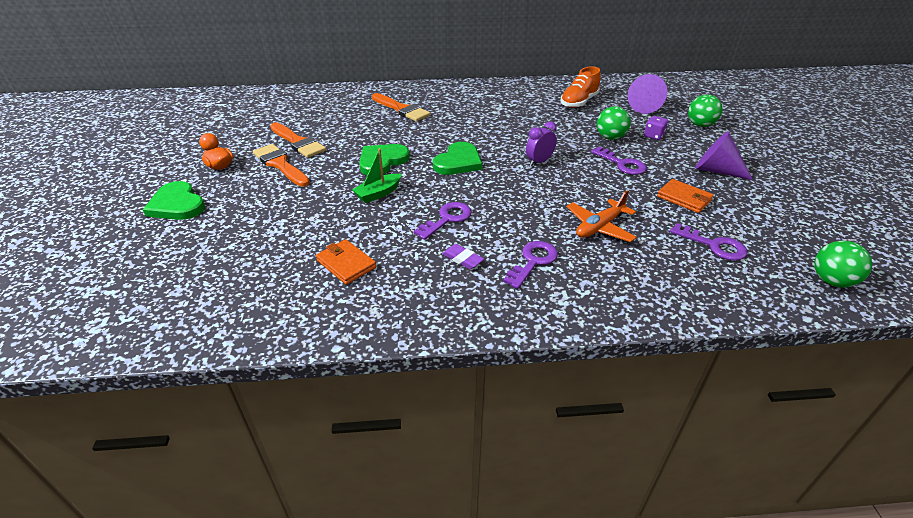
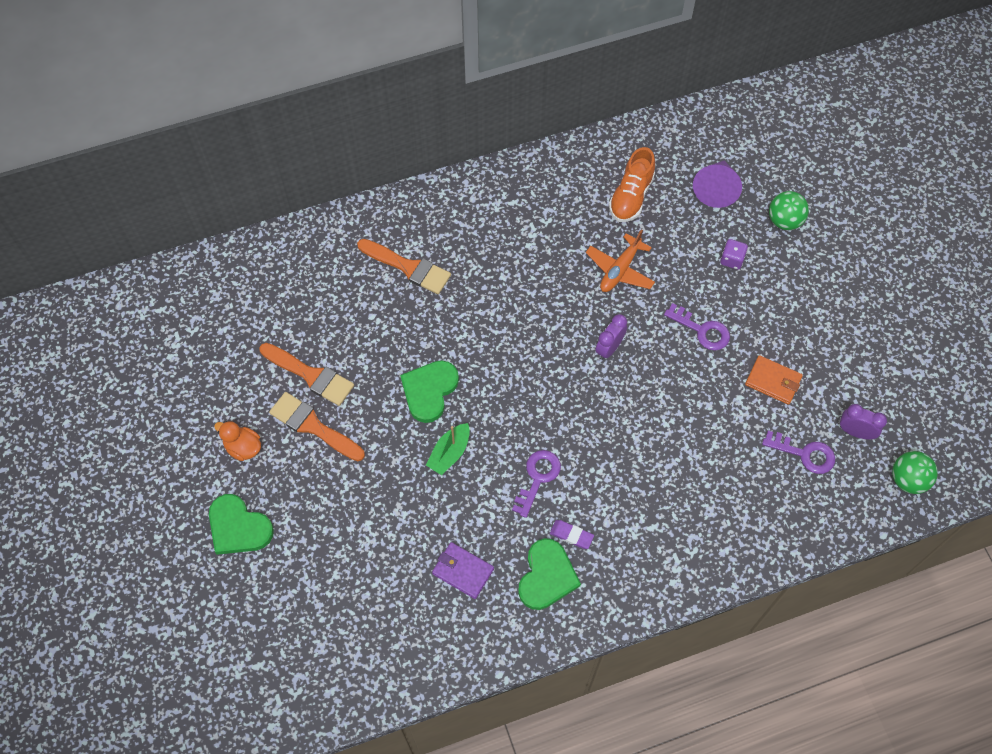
camera: 15 degrees left, 25 degrees up
orange wallet [316,239,376,285] -> purple wallet [432,542,494,599]
green heart [433,142,482,175] -> green heart moved to [518,538,581,610]
purple key [503,241,558,289] -> none
orange plane [566,190,637,242] -> orange plane moved to [586,229,655,292]
green ball [597,106,631,140] -> none
purple cone [695,131,753,180] -> none
none -> purple clock [840,404,887,440]

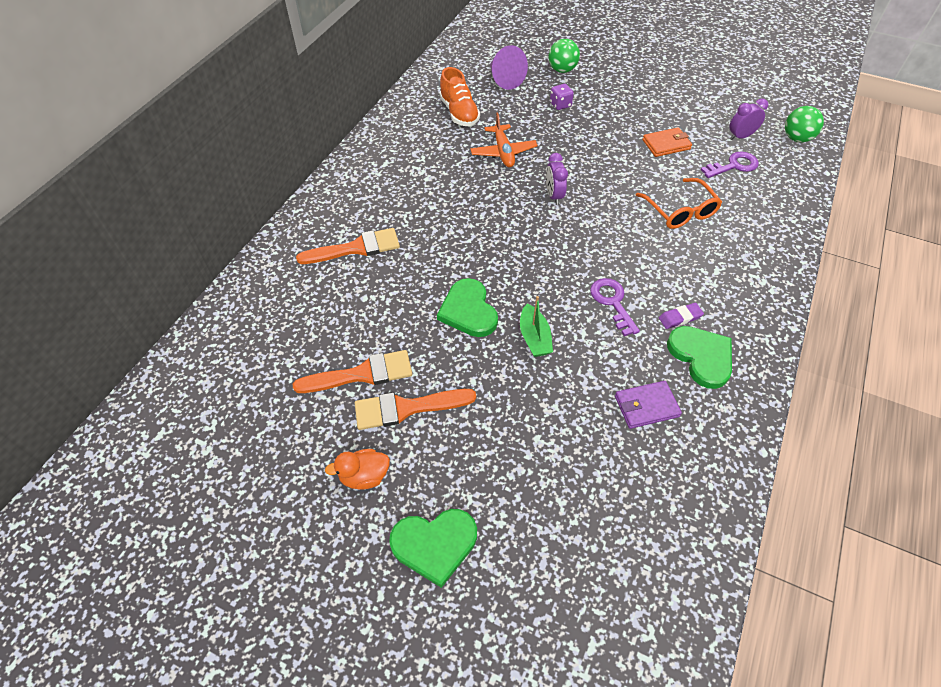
camera: 45 degrees left, 10 degrees down
purple key [664,303,730,350] -> none
none -> orange glasses [636,178,722,229]

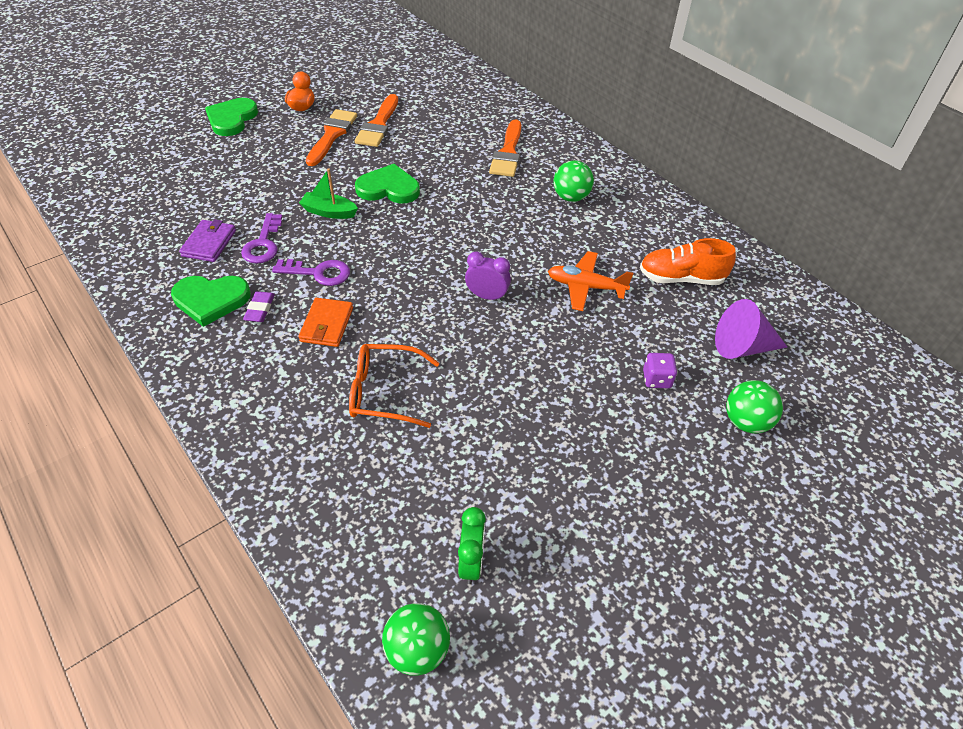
camera: 115 degrees right, 5 degrees down
orange wallet [642,127,692,157] -> orange wallet moved to [298,298,353,347]
purple key [701,152,759,178] -> purple key moved to [241,213,282,264]
purple clock [729,98,768,140] -> green clock [458,507,486,584]
none -> green ball [554,160,594,202]

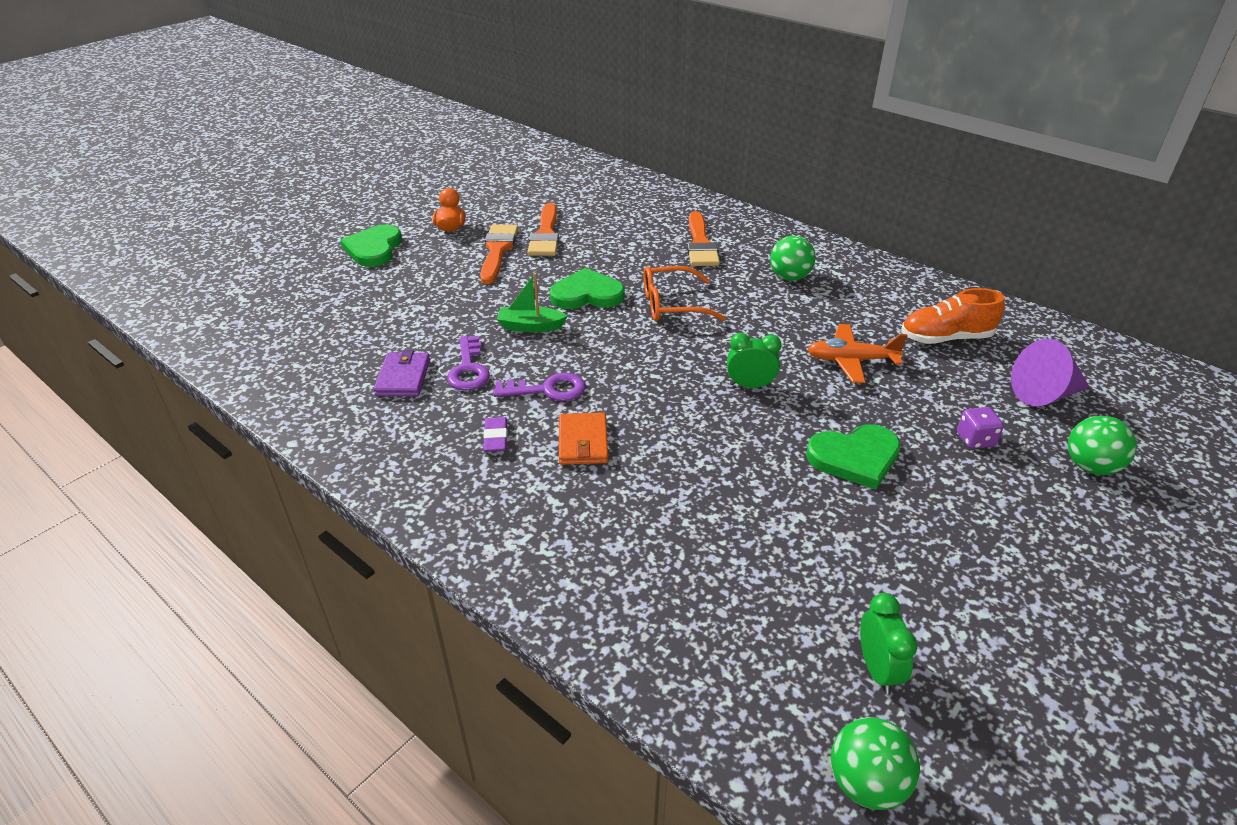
camera: 10 degrees left, 10 degrees down
green heart [171,276,251,327] -> green heart moved to [806,424,901,489]
orange glasses [349,344,440,428] -> orange glasses moved to [644,266,726,321]
purple clock [465,251,511,301] -> green clock [727,333,782,388]

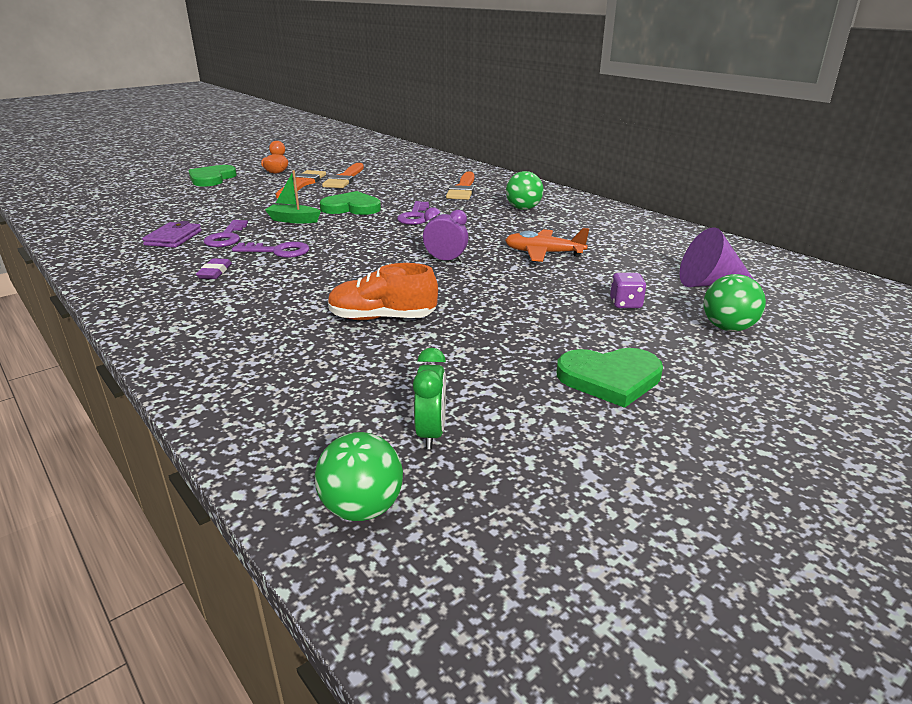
camera: 10 degrees right, 10 degrees down
orange wallet [559,412,608,465] -> none
orange glasses [644,266,726,321] -> purple key [397,201,429,225]
green clock [727,333,782,388] -> purple clock [423,207,468,262]
green heart [806,424,901,489] -> green heart moved to [557,348,663,408]
orange shoe [901,288,1005,344] -> orange shoe moved to [328,263,438,320]

